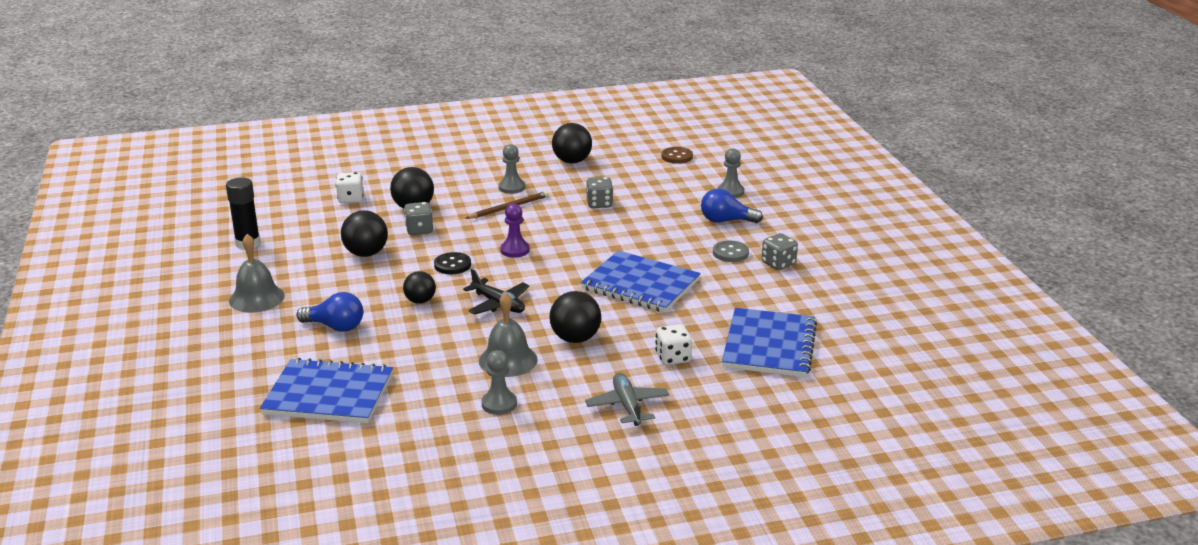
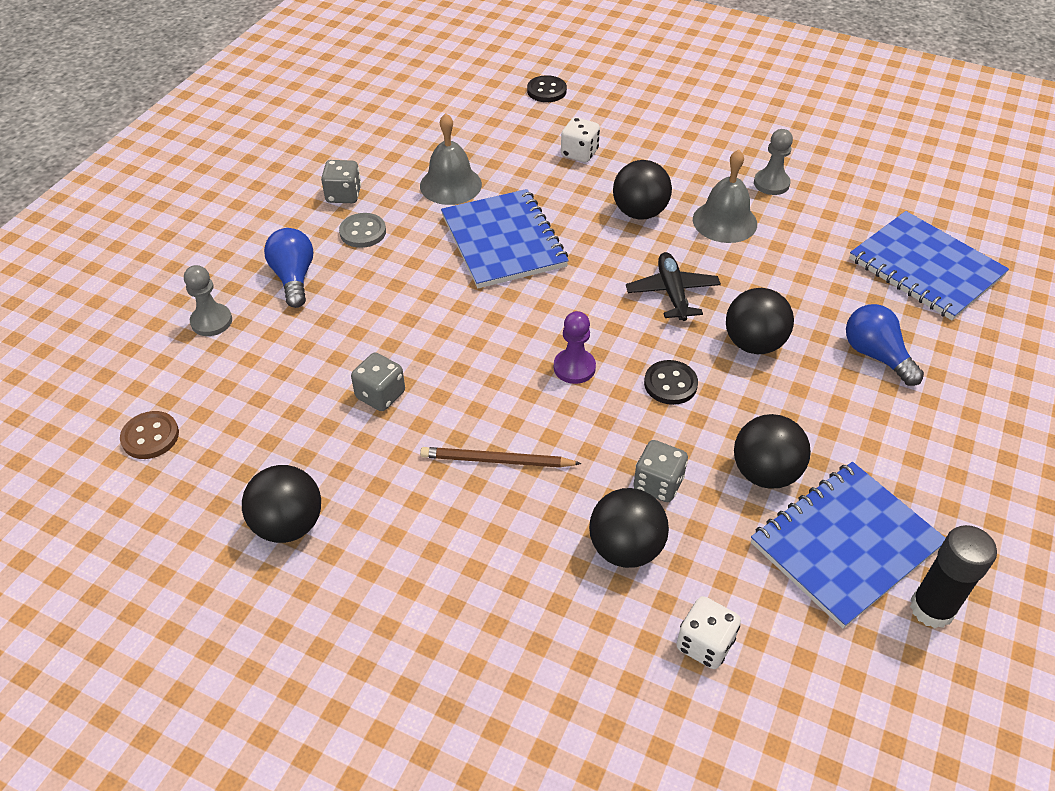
camera: 140 degrees left, 20 degrees up
grey bell [229,234,285,313] -> grey bell moved to [420,113,482,205]
black ball [403,271,436,304] -> black ball [726,288,794,354], size x1.52
grey pawn [499,144,525,194] -> none
grey plane [585,373,669,426] -> none
blue light bulb [701,188,763,223] -> blue light bulb turned 150 degrees counterclockwise [264,228,313,308]
blue notebook [722,308,817,377] -> blue notebook moved to [751,462,946,628]
none -> black button [527,75,567,102]

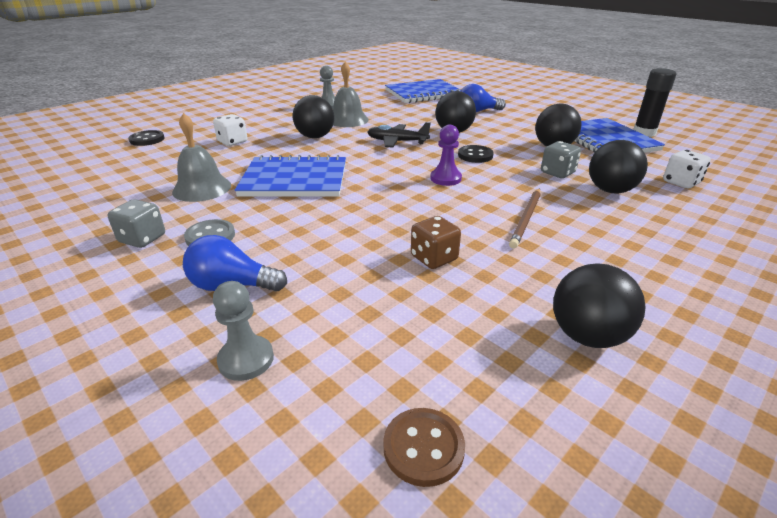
camera: 70 degrees left, 15 degrees down
grey dice [351,353,405,411] -> brown dice [411,216,461,269]

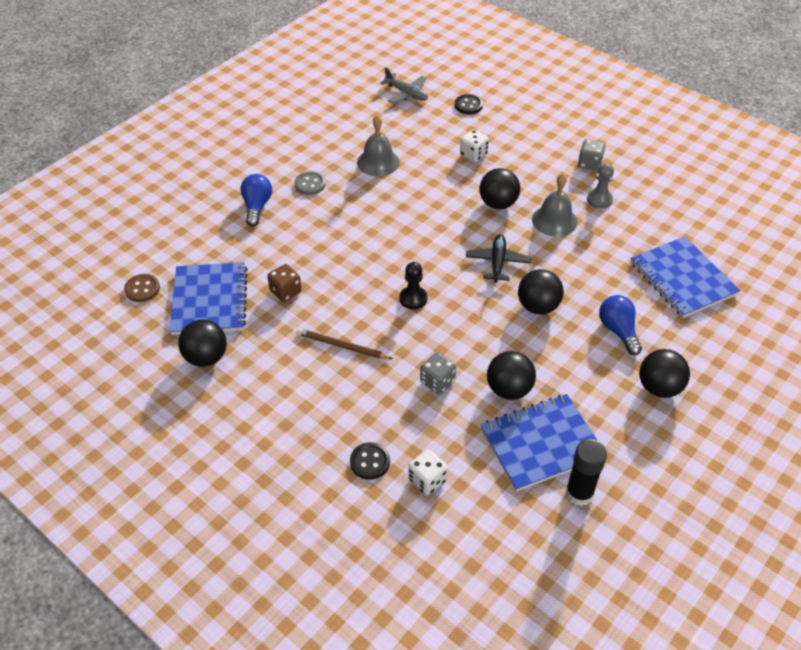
camera: 85 degrees right, 15 degrees up
grey dice [107,199,165,248] -> grey dice moved to [578,139,606,171]
grey pawn [213,281,274,381] -> none
blue notebook [235,155,346,197] -> blue notebook moved to [170,262,248,335]
purple pawn [430,125,462,186] -> black pawn [399,262,427,309]
black button [458,145,494,163] -> black button moved to [350,442,390,480]
black ball [589,140,648,194] -> black ball moved to [639,349,690,398]
none -> grey plane [380,67,428,104]

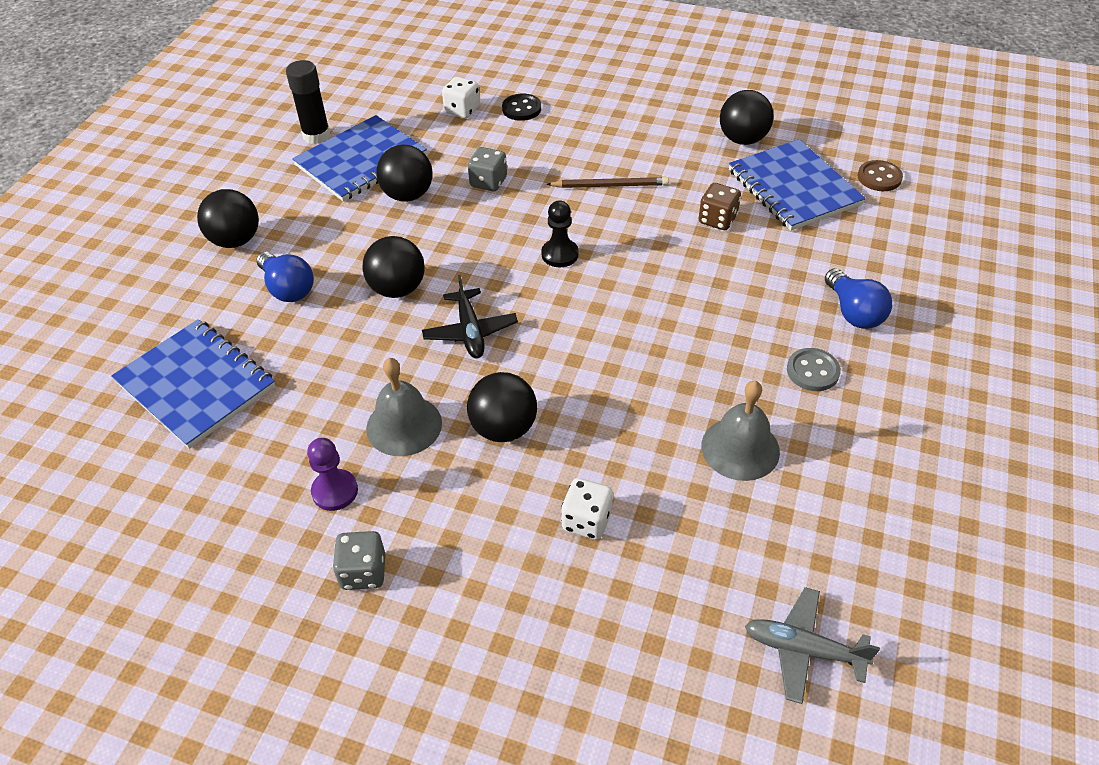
camera: 160 degrees right, 0 degrees up
black button [455,94,483,114] -> none
grey pawn [587,163,614,208] -> purple pawn [307,438,358,511]

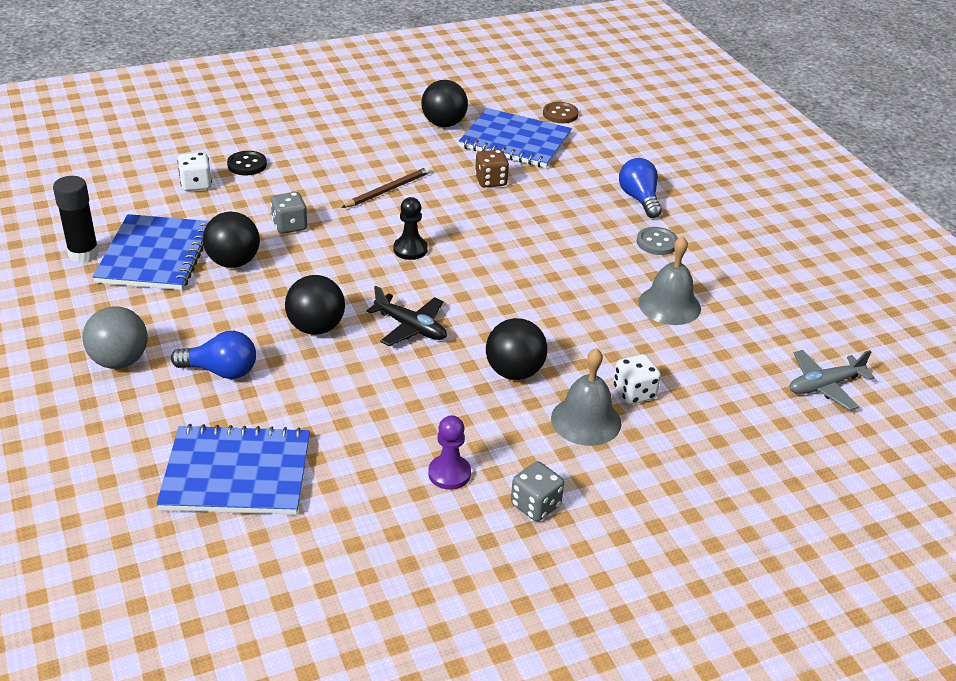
camera: 45 degrees left, 10 degrees down
black ball [197,189,259,248] -> grey ball [82,306,148,369]
grey bell [366,358,442,456] -> grey bell moved to [551,348,621,446]
blue light bulb [825,268,892,329] -> blue light bulb turned 135 degrees counterclockwise [619,158,662,218]

